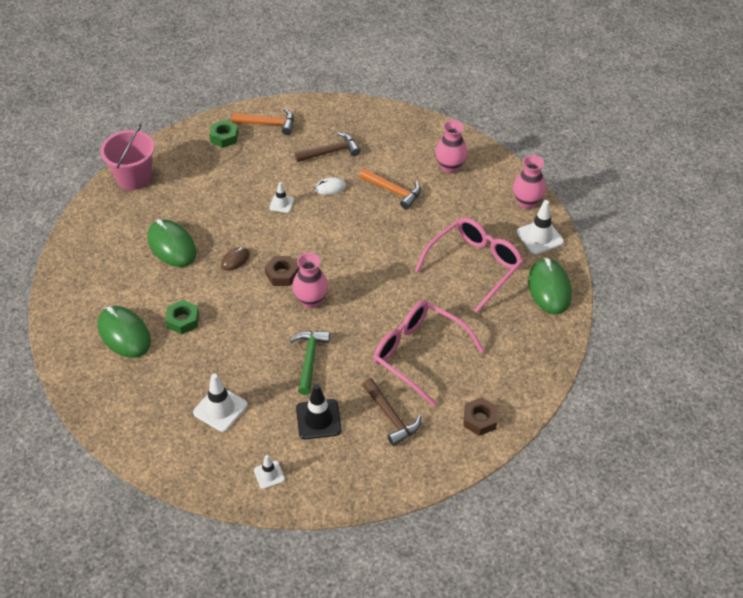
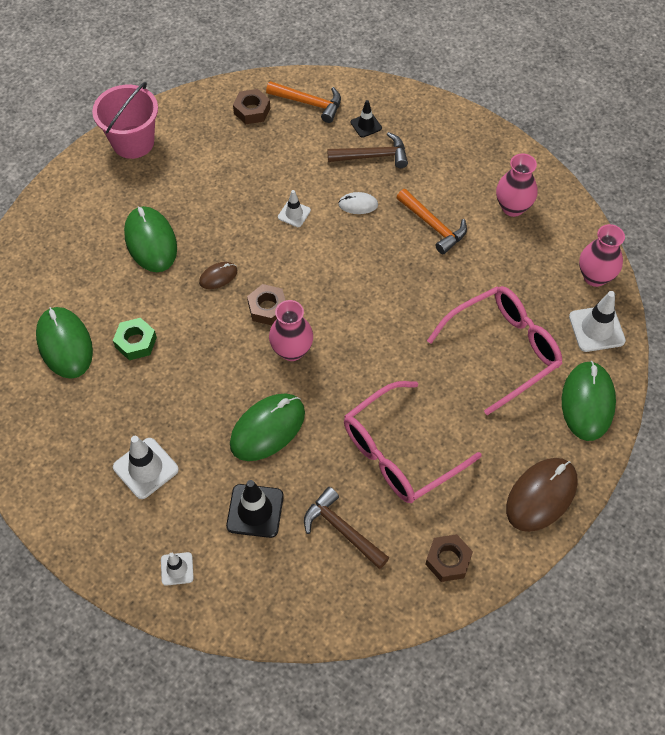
camera: 15 degrees right, 10 degrees up
green nut [209,120,239,148] -> brown nut [233,89,270,124]
green hammer [290,331,330,395] -> green mouse [230,394,305,461]
brown hammer [362,378,421,446] -> brown hammer turned 150 degrees clockwise [304,487,389,569]
pink glasses [373,301,484,406] -> pink glasses turned 90 degrees counterclockwise [344,381,482,503]
none -> black traffic cone [351,100,382,138]
none -> brown mouse [506,458,578,532]

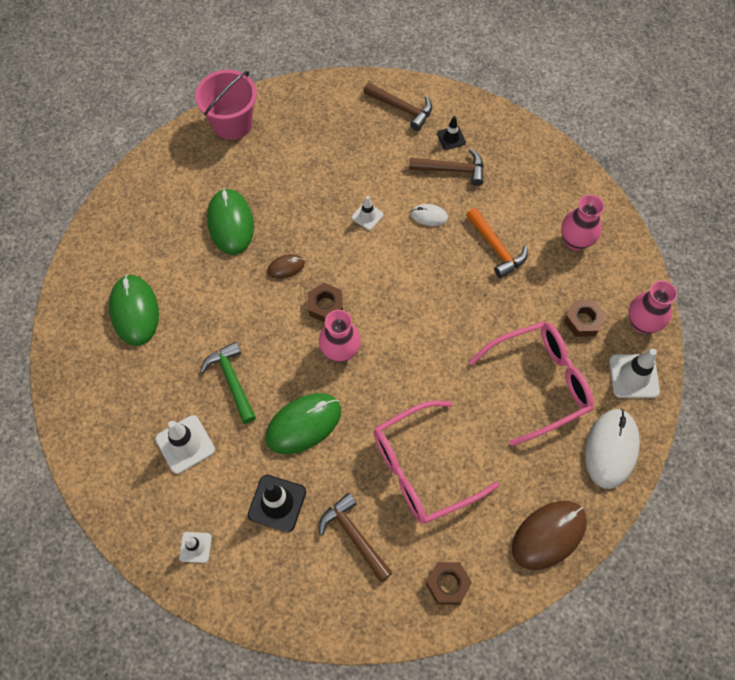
camera: 10 degrees right, 5 degrees up
green nut [113,318,157,360] -> none
brown nut [233,89,270,124] -> brown nut moved to [564,300,606,337]
orange hammer [266,81,341,123] -> brown hammer [363,82,432,131]
green mouse [562,361,616,441] -> white mouse [585,409,640,489]
none -> green hammer [200,342,256,424]

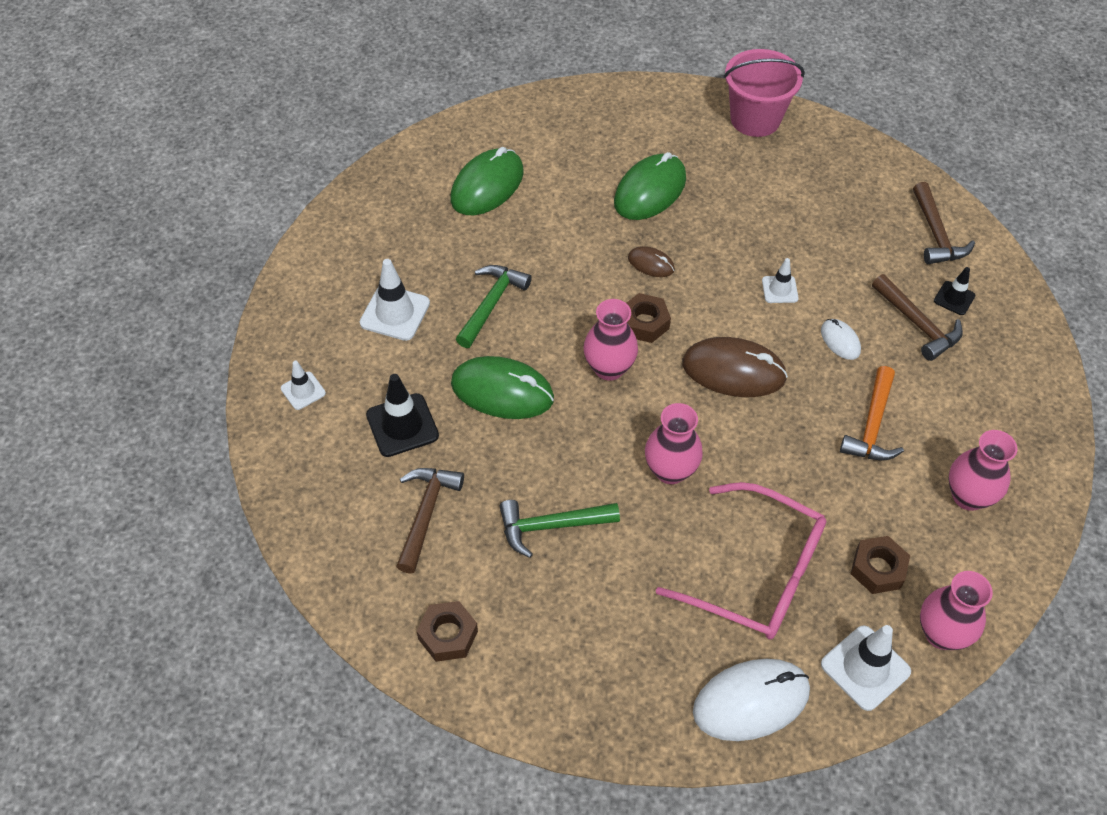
camera: 50 degrees right, 10 degrees down
pink glasses [374,401,499,524] -> green hammer [499,500,620,558]
brown mouse [512,501,587,570] -> brown mouse moved to [682,337,788,397]
none -> pink vase [645,403,703,484]

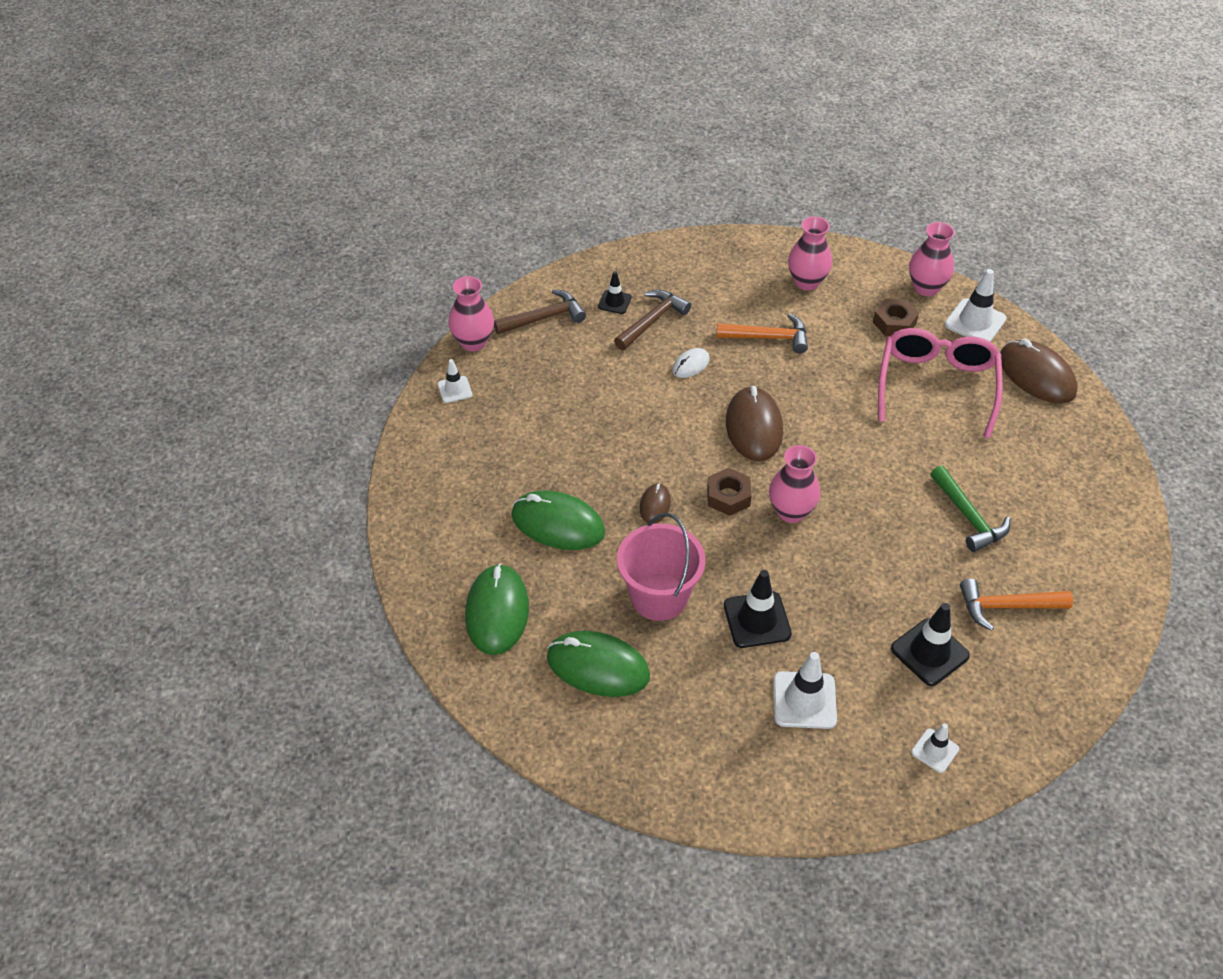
camera: 105 degrees left, 5 degrees down
brown hammer [396,468,464,574] -> orange hammer [960,579,1073,631]
brown nut [417,601,478,662] -> none
green mouse [451,356,554,419] -> green mouse moved to [465,563,529,655]
green hammer [456,265,532,348] -> black traffic cone [724,570,792,648]
pink vase [645,403,703,484] -> pink vase moved to [448,276,494,351]
white mouse [693,659,810,741] -> brown mouse [1000,339,1078,404]
pink bucket [724,49,805,137] -> pink bucket moved to [617,513,706,621]
white traffic cone [762,258,799,303] -> white traffic cone moved to [438,359,472,403]

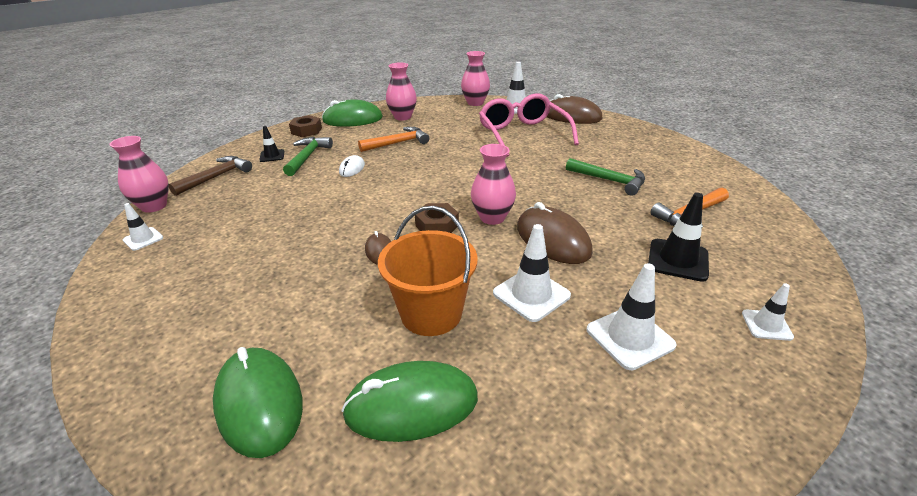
camera: 30 degrees left, 15 degrees down
green mouse [511,490,605,550] -> green mouse moved to [322,99,383,127]
brown hammer [614,290,691,350] -> green hammer [283,137,333,176]
pink bucket [617,513,706,621] -> orange bucket [378,206,478,336]
black traffic cone [724,570,792,648] -> white traffic cone [493,224,571,322]
brown mouse [726,386,783,461] -> brown mouse moved to [517,202,593,264]
brown nut [873,299,919,336] -> brown nut moved to [289,115,322,137]

